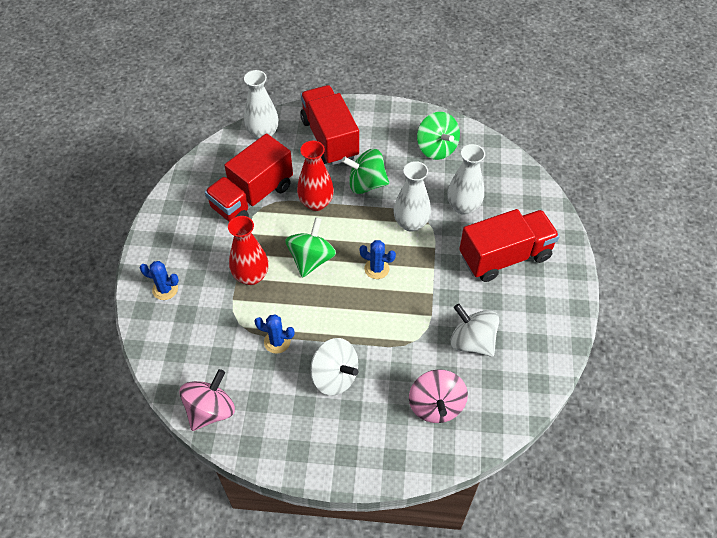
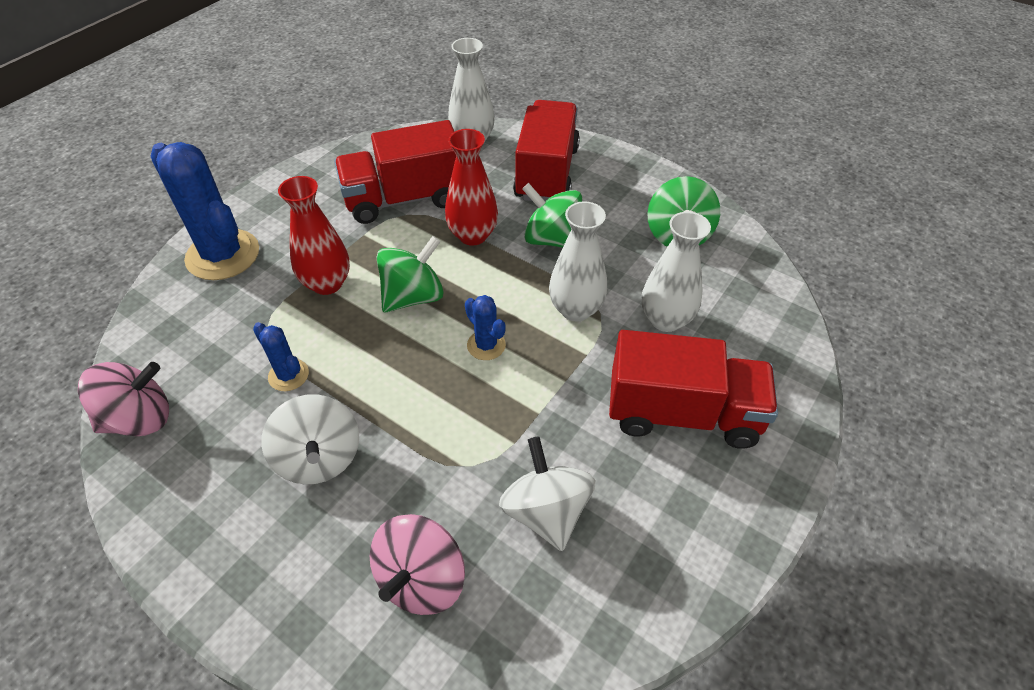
camera: 30 degrees right, 5 degrees down
blue cactus [140,261,179,300] -> blue cactus [151,142,259,280], size x2.07

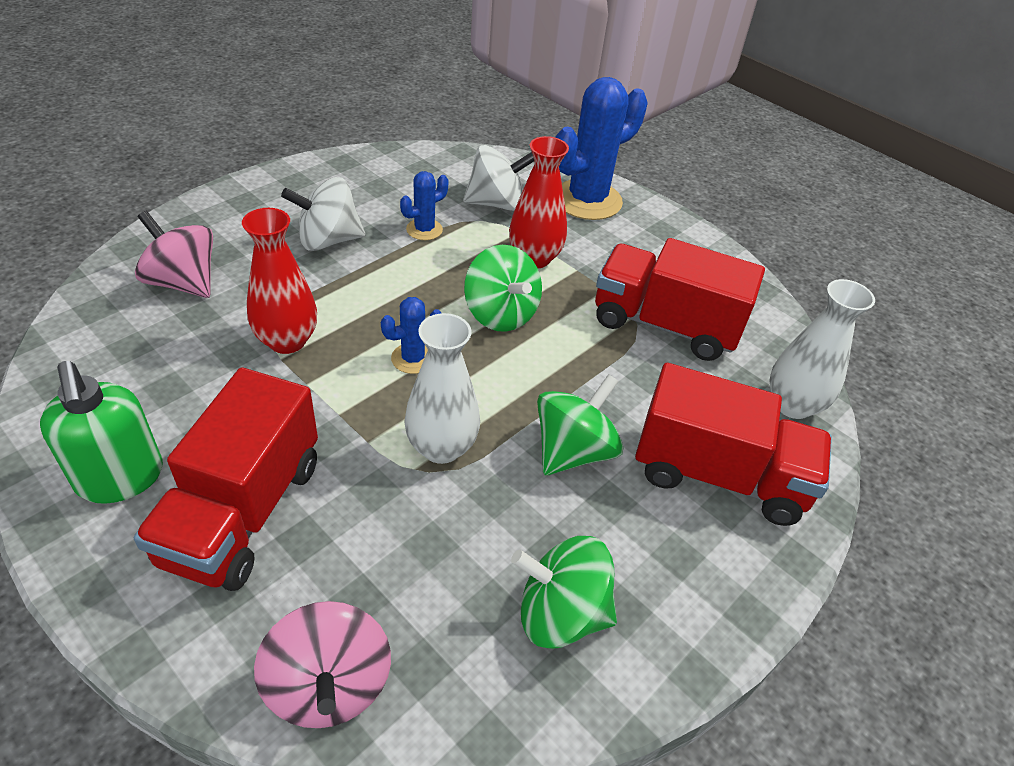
camera: 95 degrees right, 5 degrees down
pink spinning top [78,362,169,436] -> pink spinning top moved to [254,601,391,728]
red truck [334,120,456,224] -> red truck turned 60 degrees counterclockwise [595,238,765,361]
red vase [445,129,498,246] -> red vase moved to [242,208,317,354]
white spinning top [499,437,596,551] -> white spinning top moved to [463,145,534,211]
white vase [642,212,711,332] -> none
none -> green soap dispenser [40,361,163,504]

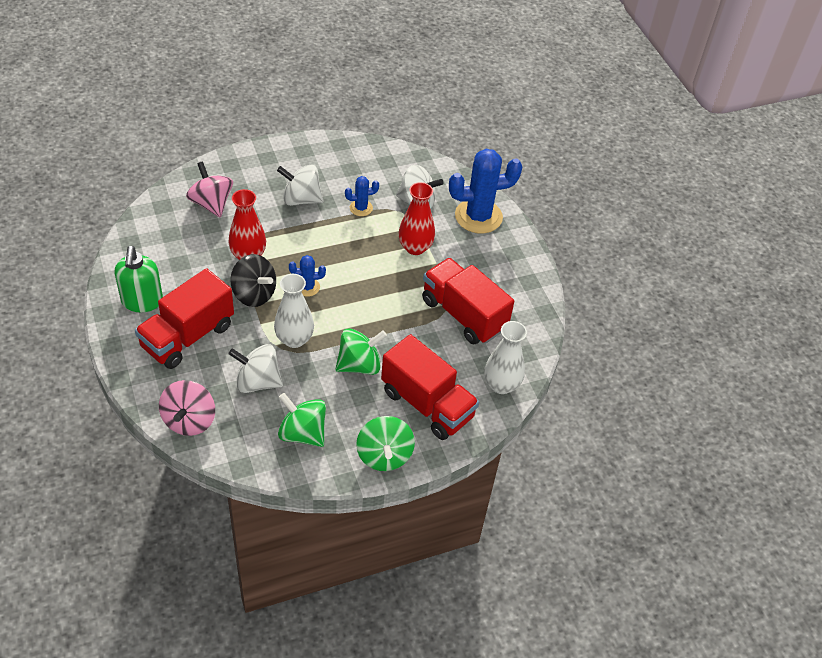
camera: 25 degrees right, 5 degrees up
green spinning top [464,245,542,332] -> green spinning top moved to [356,416,415,471]
none -> white spinning top [228,344,283,393]
none -> black spinning top [230,254,276,307]

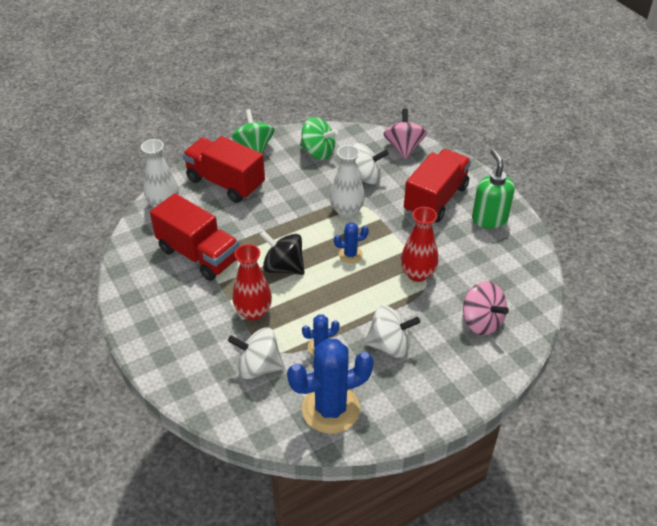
camera: 175 degrees right, 5 degrees down
black spinning top [230,254,276,307] -> black spinning top moved to [260,231,305,275]
green spinning top [335,328,387,375] -> none
blue cactus [449,149,522,234] -> blue cactus moved to [287,339,374,434]

